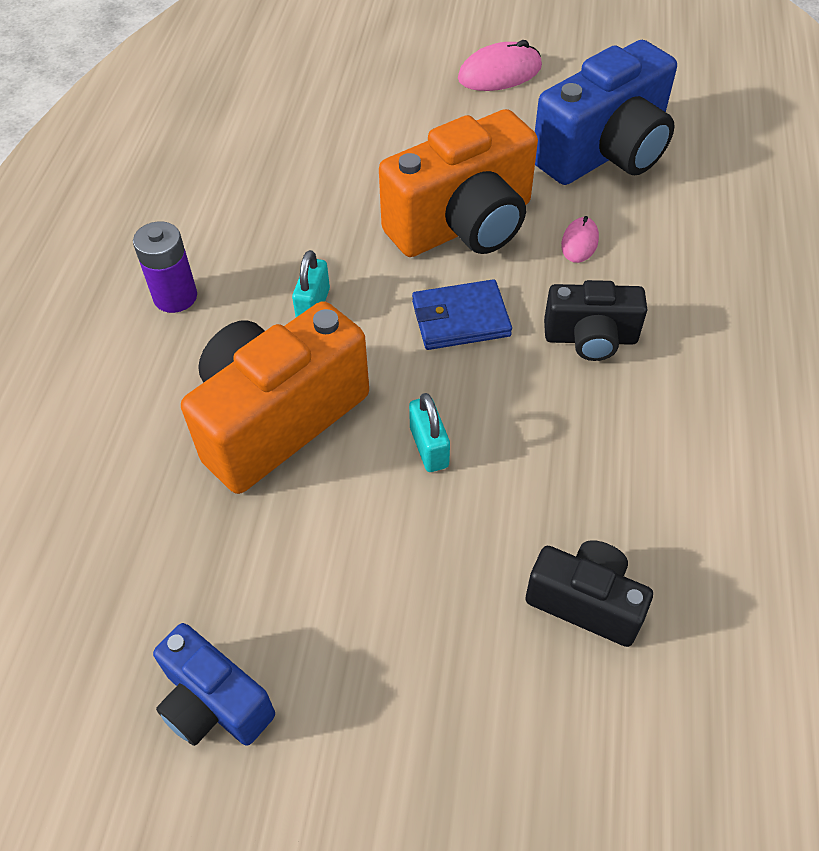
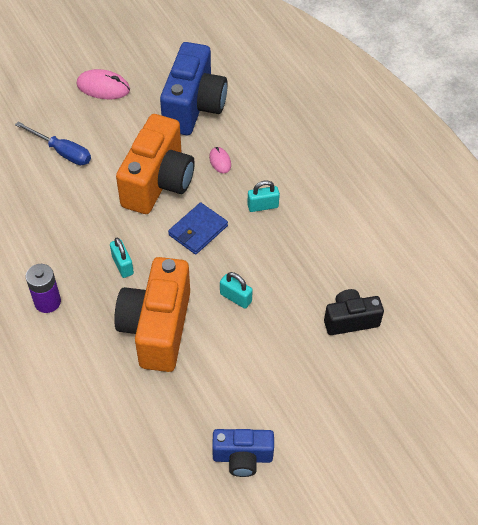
camera: 40 degrees left, 0 degrees up
pink mouse [458,40,542,91] -> pink mouse turned 75 degrees clockwise [77,69,130,99]
black camera [544,280,647,361] -> turquoise padlock [247,180,280,212]
none -> blue screwdriver [15,121,91,165]

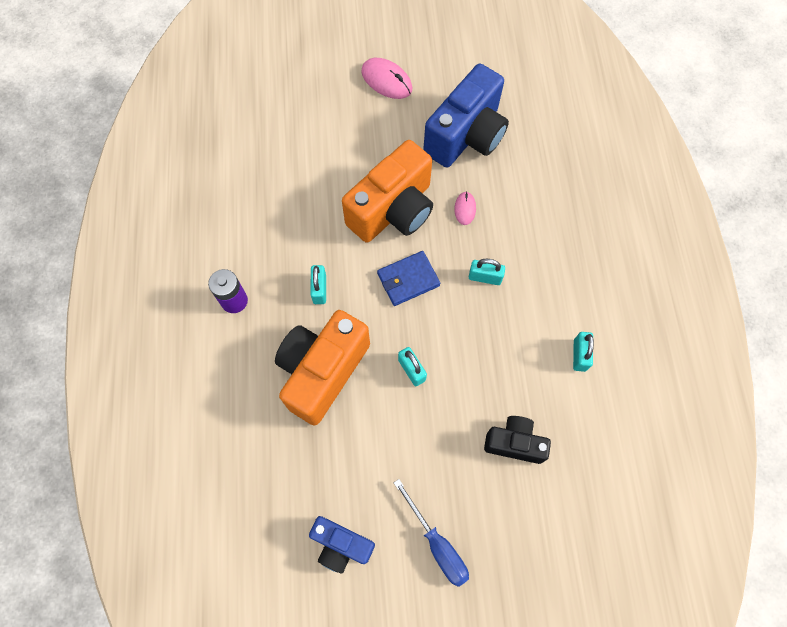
camera: 25 degrees right, 15 degrees up
blue screwdriver [15,121,91,165] -> blue screwdriver moved to [394,479,469,587]
none -> turquoise padlock [573,332,594,372]

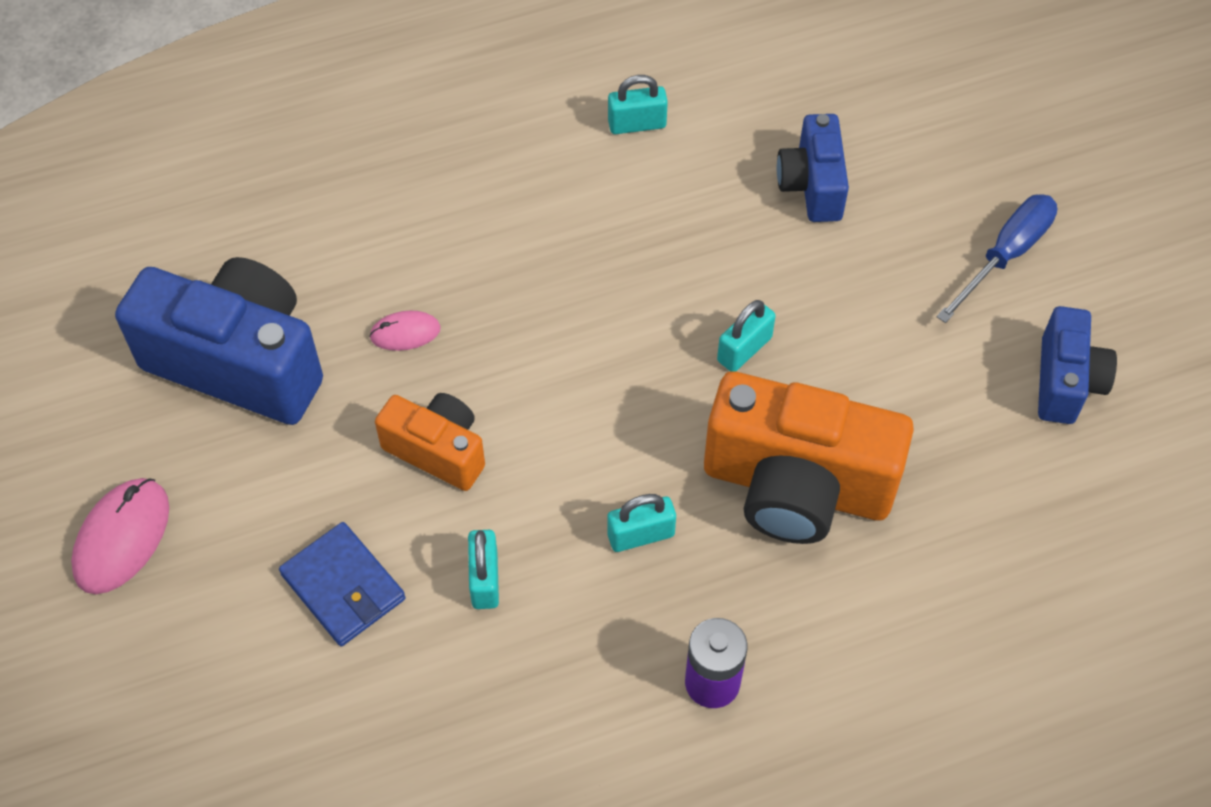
camera: 105 degrees left, 10 degrees down
orange camera [342,140,433,243] -> orange camera [375,393,485,491], size x0.56
blue wallet [377,251,440,306] -> blue wallet moved to [279,522,406,646]
turquoise padlock [469,259,505,285] -> turquoise padlock moved to [468,530,499,609]
black camera [484,416,551,464] -> blue camera [777,114,849,222]

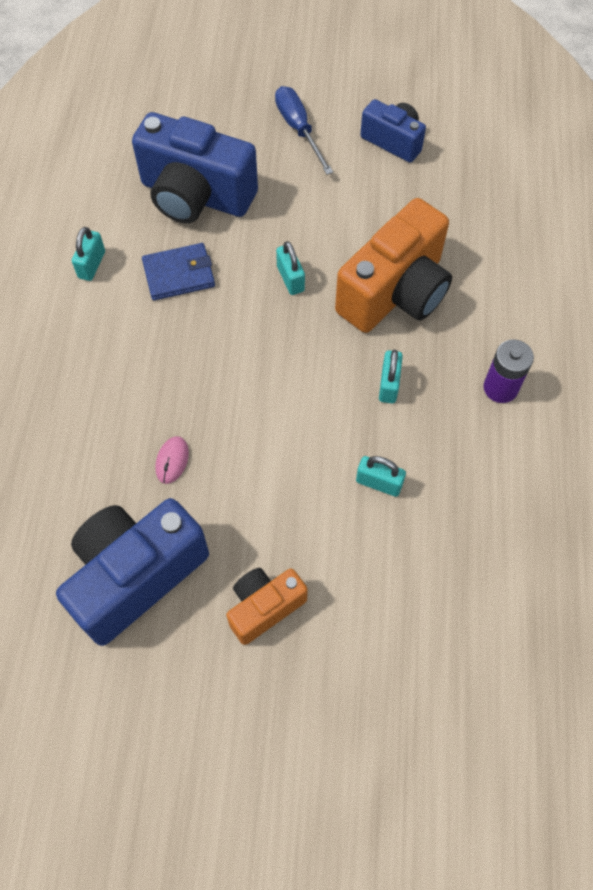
camera: 65 degrees left, 5 degrees up
pink mouse [71,478,169,594] -> none
blue wallet [279,522,406,646] -> blue wallet moved to [142,243,215,301]
orange camera [375,393,485,491] -> orange camera moved to [226,568,308,645]
blue camera [777,114,849,222] -> blue camera [132,112,258,223], size x1.80

